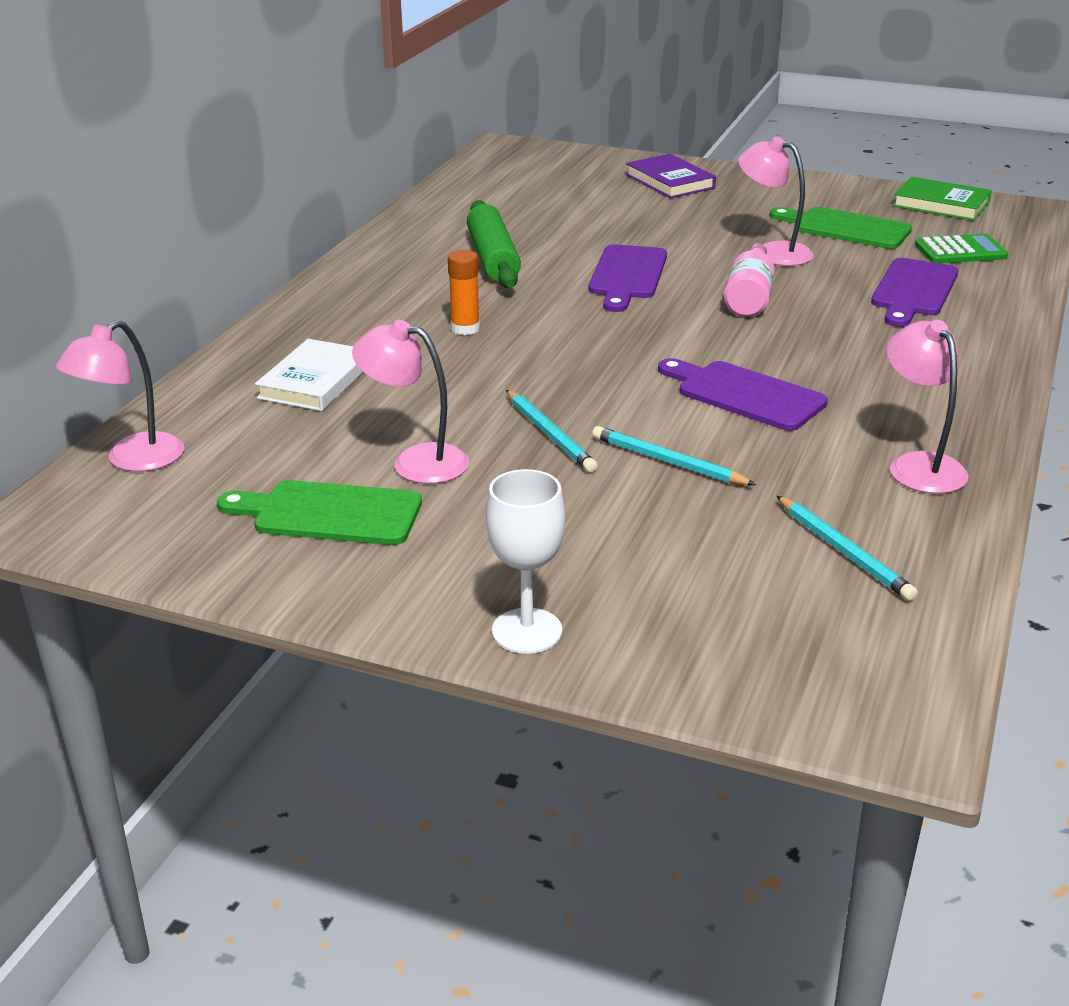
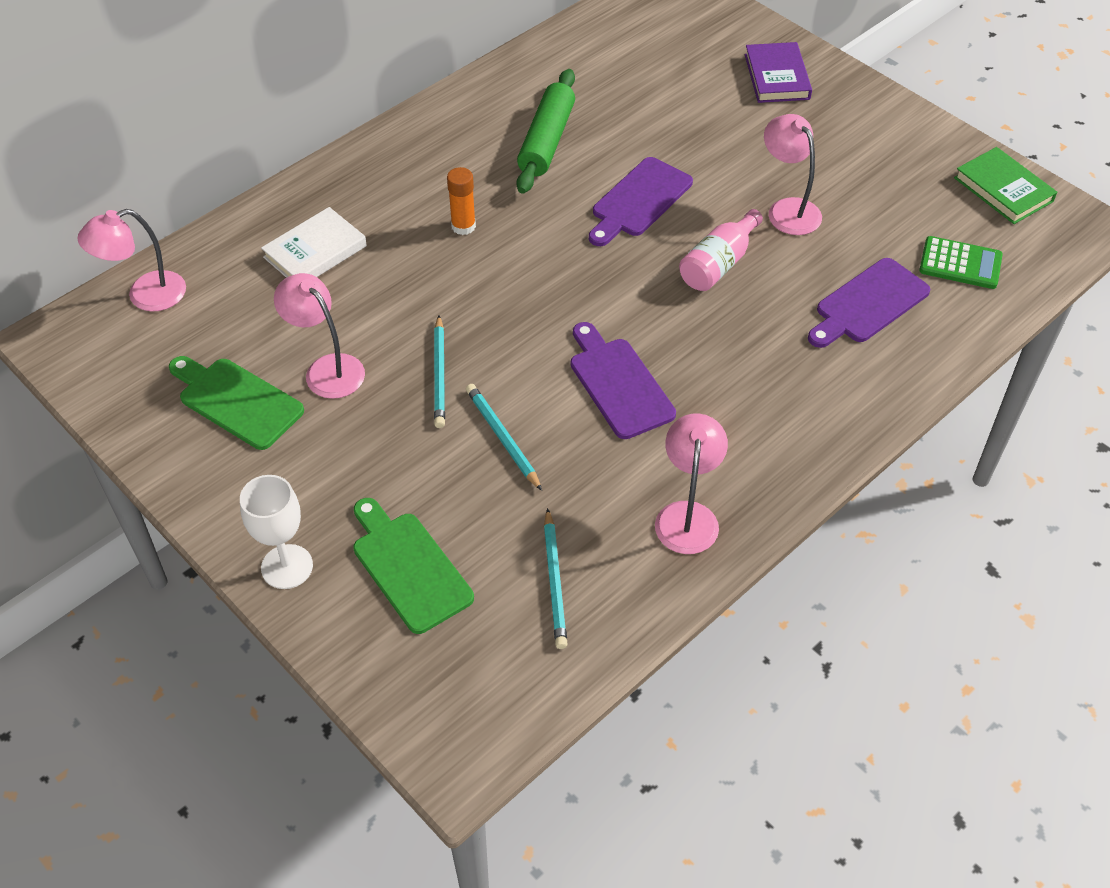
camera: 25 degrees right, 20 degrees up
green cutting board [770,207,912,249] -> green cutting board moved to [353,498,474,634]

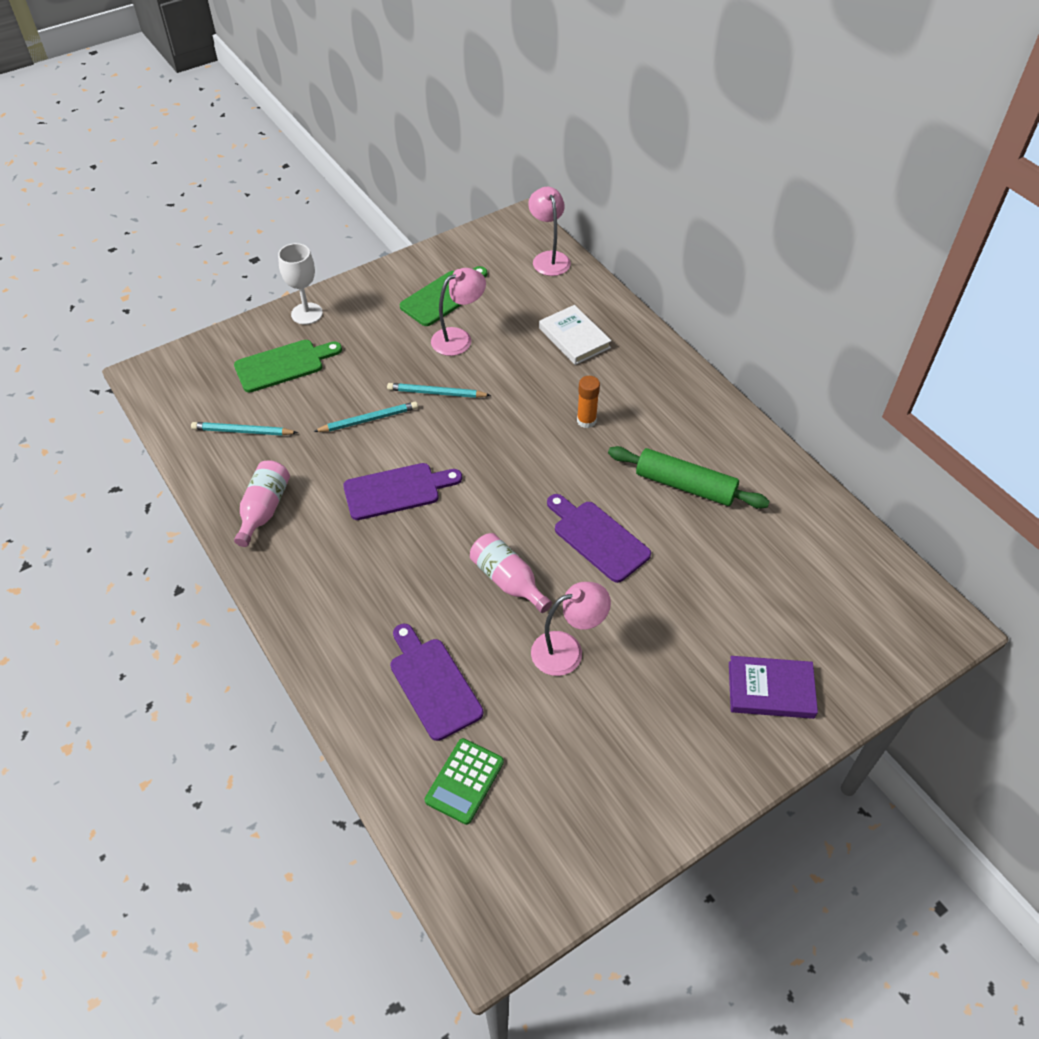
camera: 100 degrees right, 0 degrees up
pink lamp [655,414,728,554] -> pink bottle [234,460,290,547]
green book [954,147,1057,224] -> none

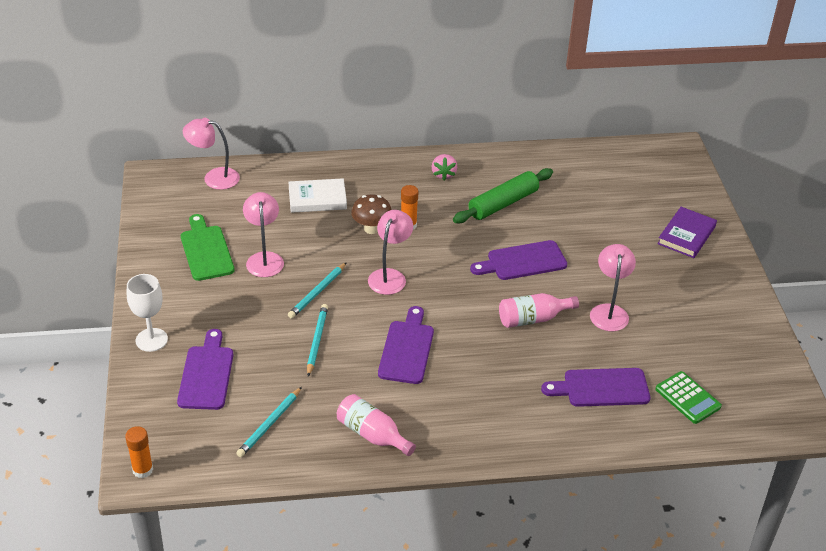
camera: 65 degrees left, 10 degrees down
green cutting board [234,340,342,393] -> purple cutting board [177,329,233,410]
none -> orange glue stick [125,426,153,478]
none -> brown mushroom [351,195,391,234]
none -> pink lamp [368,210,413,295]
none -> pink strawberry [432,154,457,180]

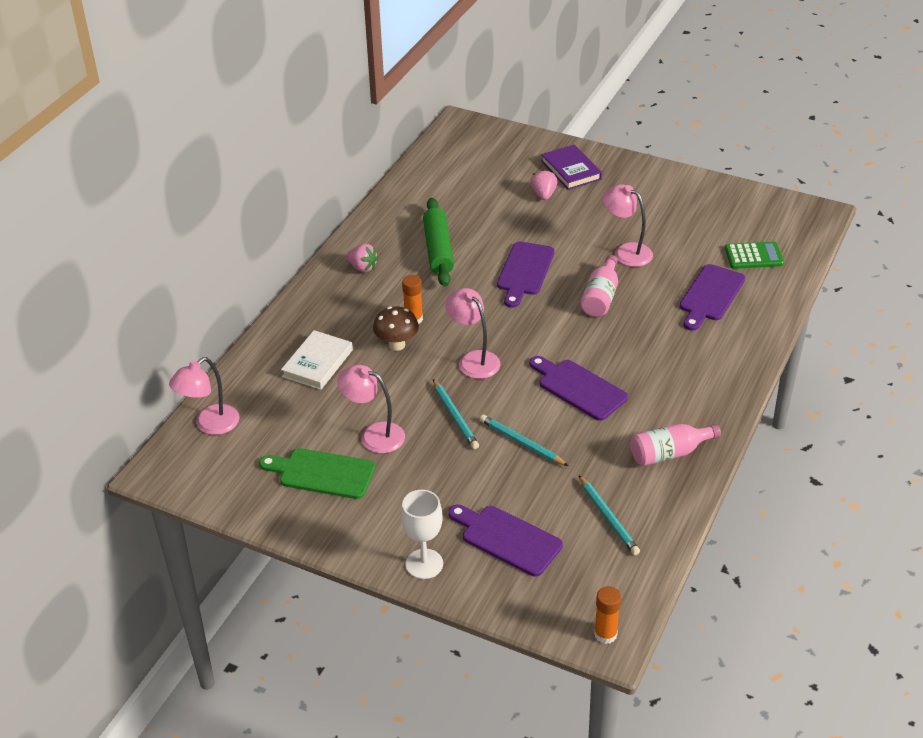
camera: 55 degrees left, 0 degrees up
none -> pink strawberry [531,169,558,200]

